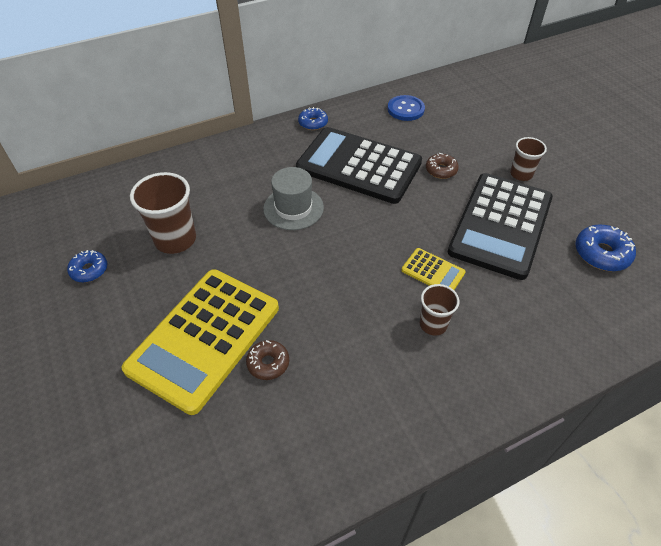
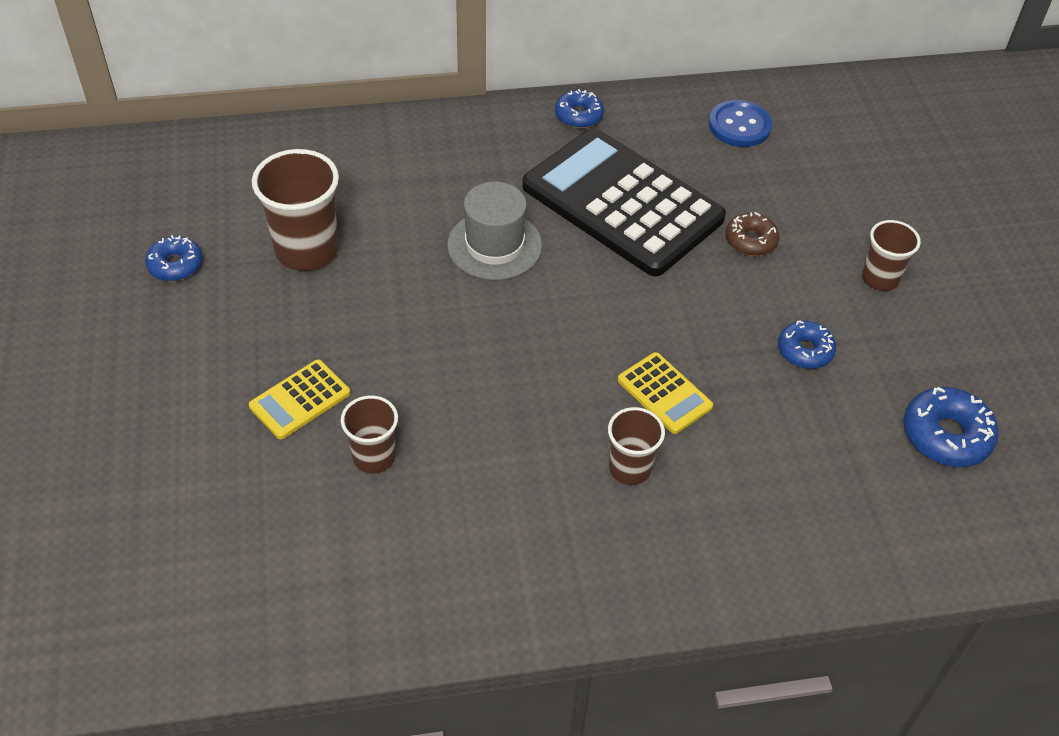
camera: 15 degrees right, 0 degrees up
yellow calculator [121,269,279,415] -> yellow calculator [249,359,350,439], size x0.43
brown donut [246,340,289,380] -> brown cup [341,396,398,473]
black calculator [448,173,553,280] -> blue donut [778,320,836,369]

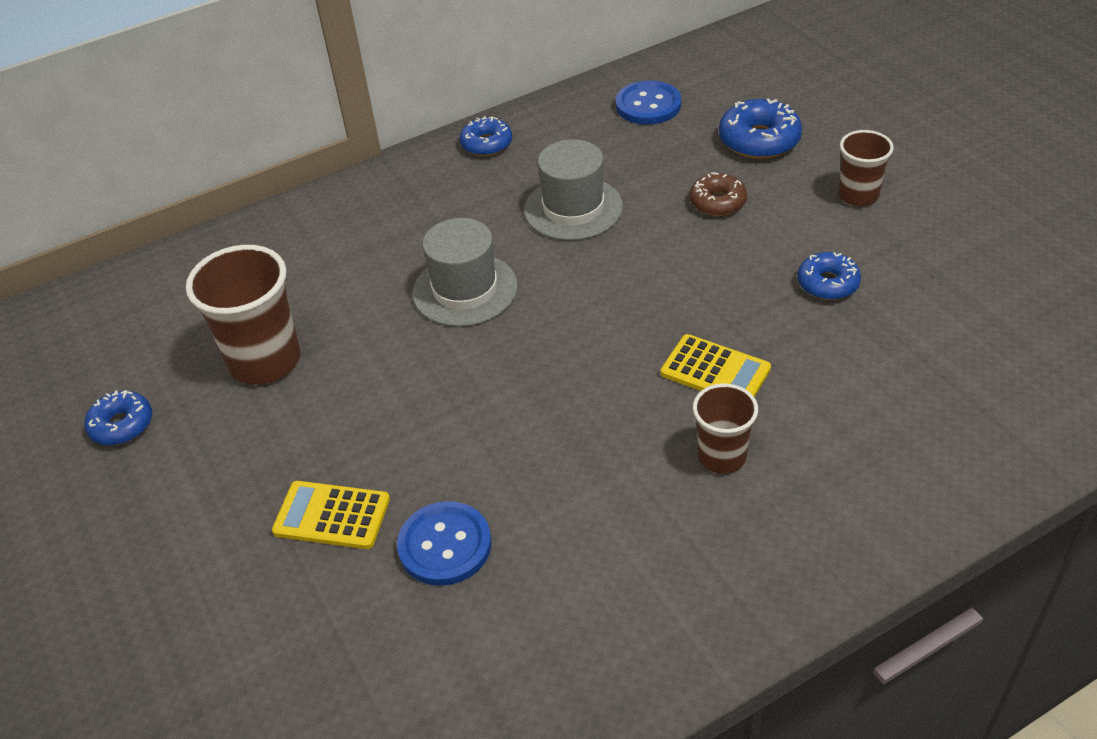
camera: 15 degrees left, 5 degrees down
yellow calculator [249,359,350,439] -> yellow calculator turned 75 degrees clockwise [272,481,390,549]
brown cup [341,396,398,473] -> blue button [397,501,492,586]
black calculator [522,128,726,277] -> grey hat [524,139,623,241]
blue donut [904,387,999,467] -> blue donut moved to [719,98,802,159]

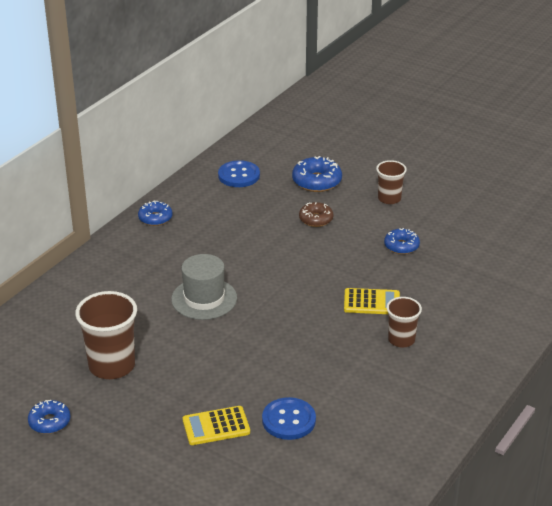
camera: 30 degrees left, 10 degrees down
grey hat [524,139,623,241] -> none

